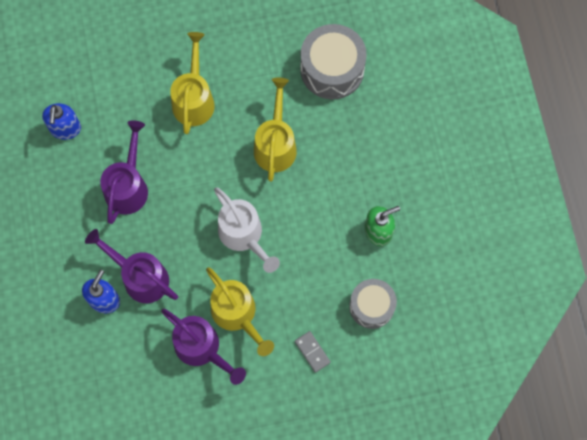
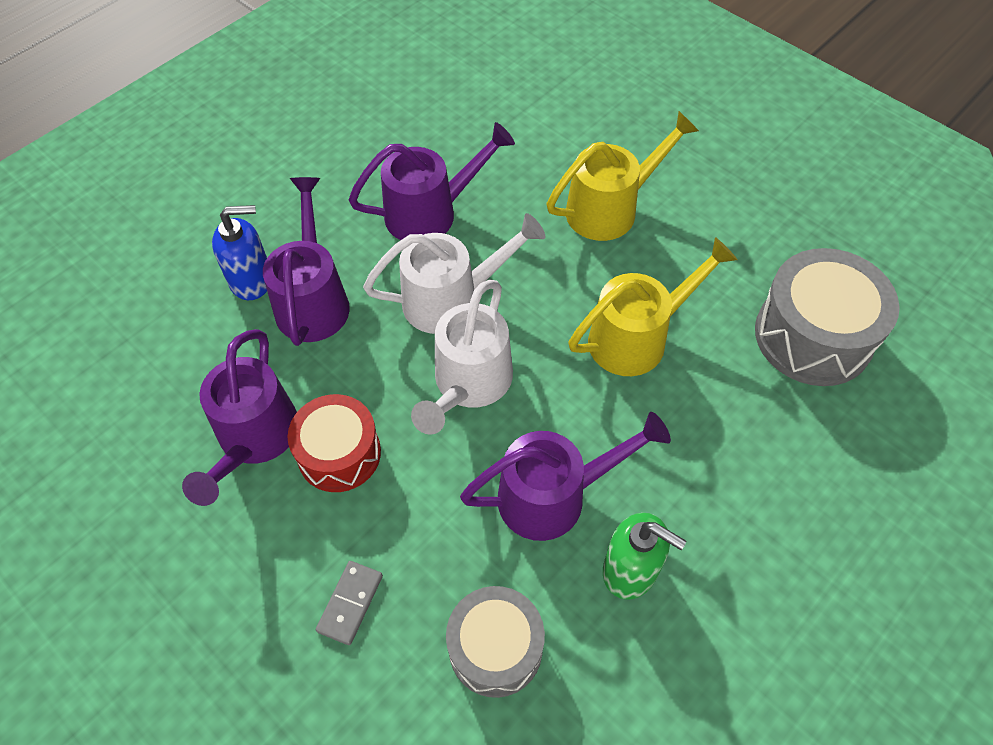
camera: 55 degrees right, 15 degrees down
blue soap dispenser [42,103,81,140] -> none
yellow watering can [206,267,274,356] -> red drum [288,394,381,492]
none -> white watering can [363,213,546,334]
none -> purple watering can [460,412,671,541]

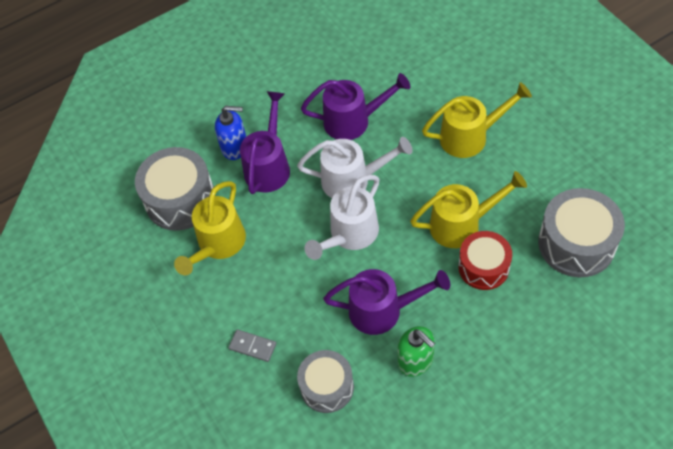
camera: 20 degrees right, 0 degrees up
purple watering can [182,329,297,506] -> yellow watering can [174,181,246,275]
red drum [288,394,381,492] -> red drum moved to [458,231,512,290]
grey domino [316,561,383,645] -> grey domino turned 75 degrees clockwise [229,329,276,362]
none -> grey drum [135,147,216,231]

